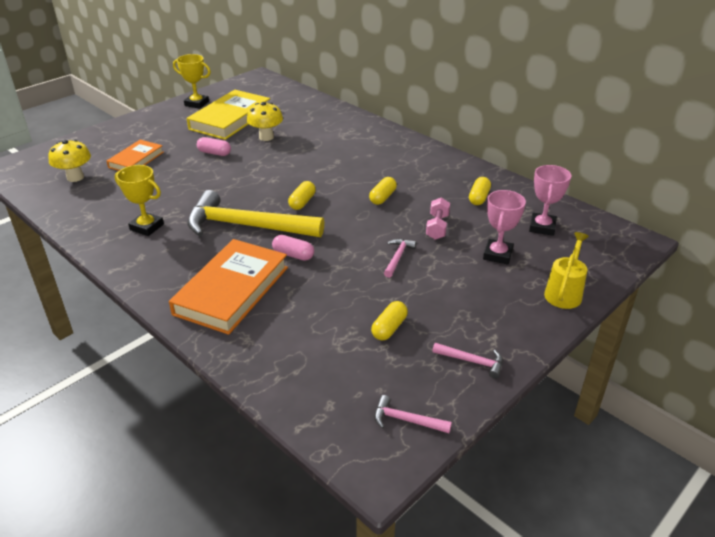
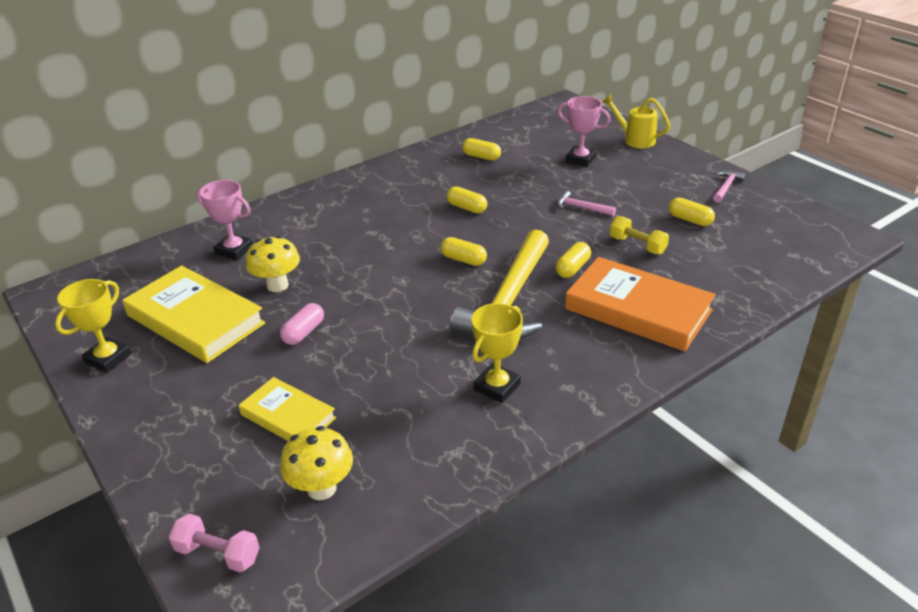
camera: 80 degrees left, 0 degrees up
orange book [107,140,164,171] -> yellow book [238,377,336,441]
pink capsule [272,235,314,261] -> yellow capsule [555,242,591,278]
pink hammer [374,395,452,433] -> none
pink dumbbell [426,197,450,240] -> pink dumbbell moved to [168,514,260,572]
pink trophy [529,165,571,236] -> pink trophy moved to [197,180,253,260]
none -> yellow dumbbell [610,216,669,254]

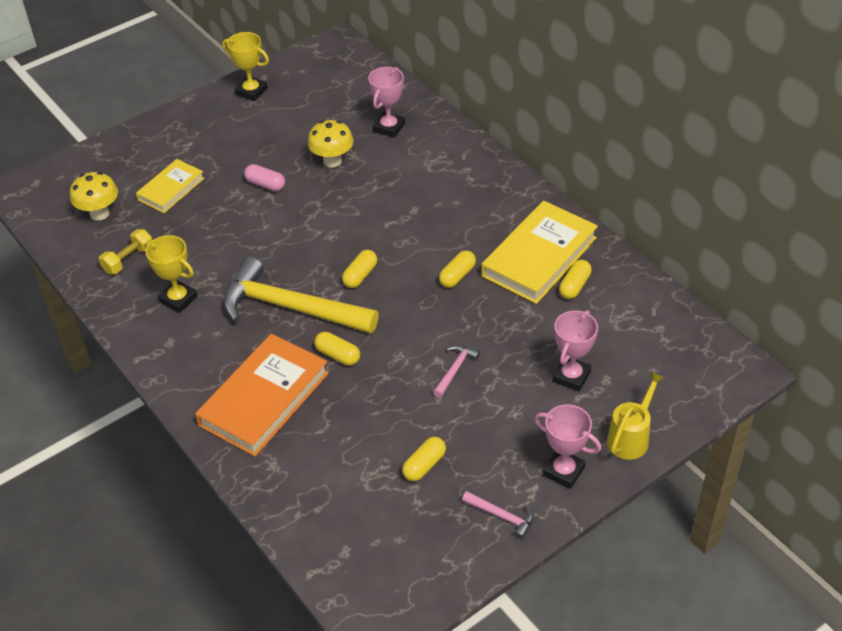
camera: 90 degrees right, 10 degrees up
yellow book [122,265,265,363] -> yellow book moved to [481,201,598,304]
pink dumbbell [168,514,260,572] -> none
yellow dumbbell [610,216,669,254] -> yellow dumbbell moved to [99,229,153,274]
none -> pink trophy [534,404,601,489]

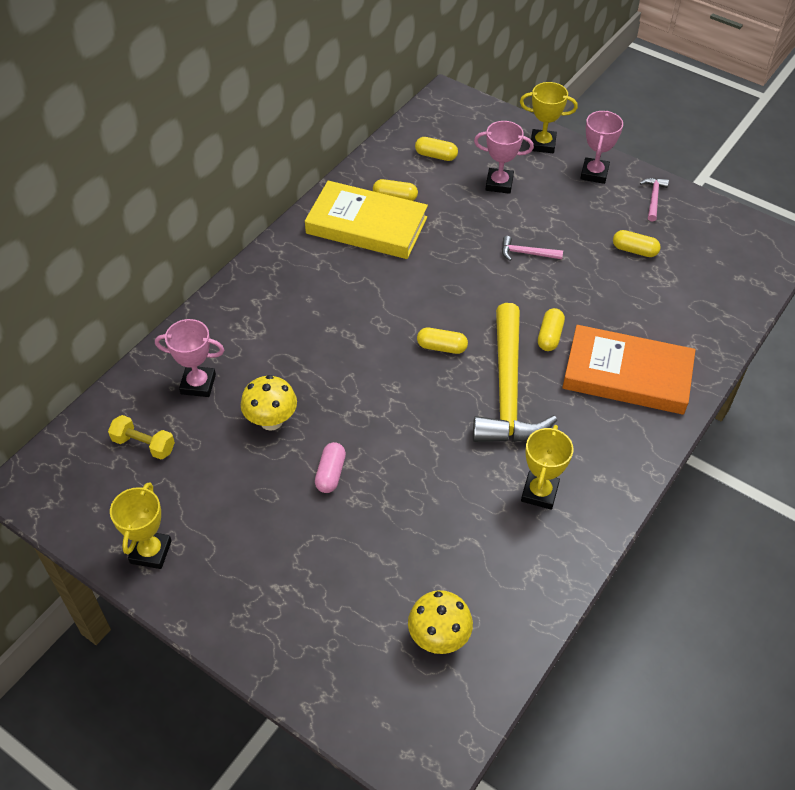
camera: 110 degrees left, 5 degrees up
yellow dumbbell [99,229,153,274] -> yellow dumbbell moved to [108,415,175,459]
yellow book [136,159,205,213] -> none
yellow capsule [439,250,476,288] -> yellow capsule moved to [415,137,458,161]
yellow watering can [607,371,665,460] -> yellow trophy [520,82,578,153]

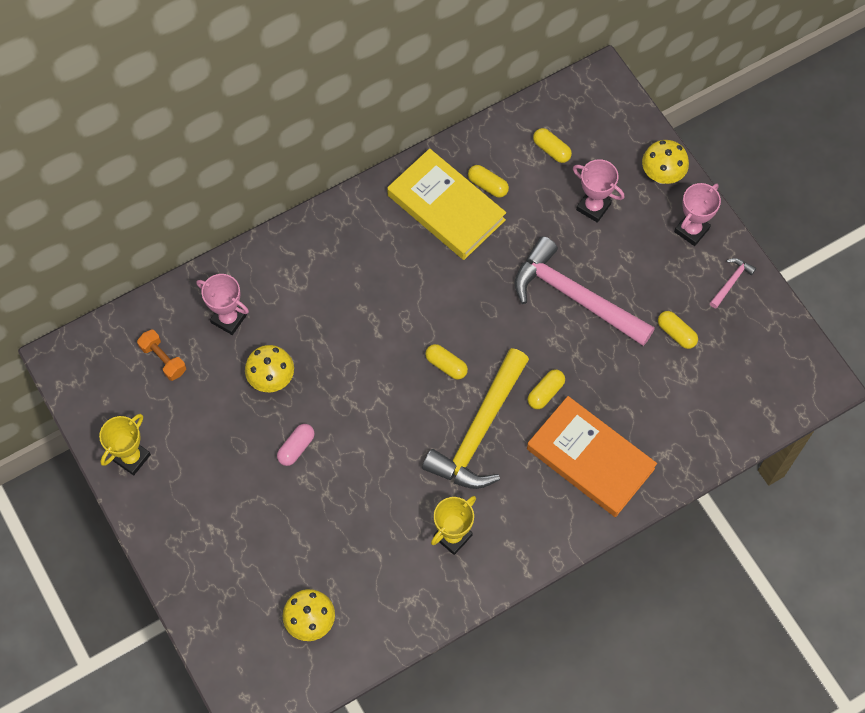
camera: 25 degrees right, 15 degrees up
yellow dumbbell [108,415,175,459] -> orange dumbbell [137,329,186,381]
pink hammer [502,236,563,261] -> pink hammer [514,236,655,346], size x2.46
yellow trophy [520,82,578,153] -> yellow mushroom [642,140,689,184]

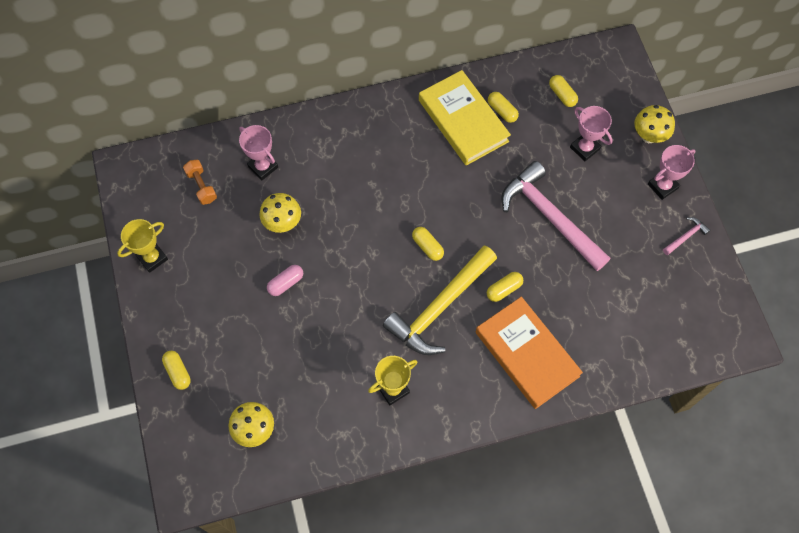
camera: 15 degrees right, 0 degrees up
yellow capsule [658,311,698,349] -> yellow capsule moved to [162,351,191,390]

